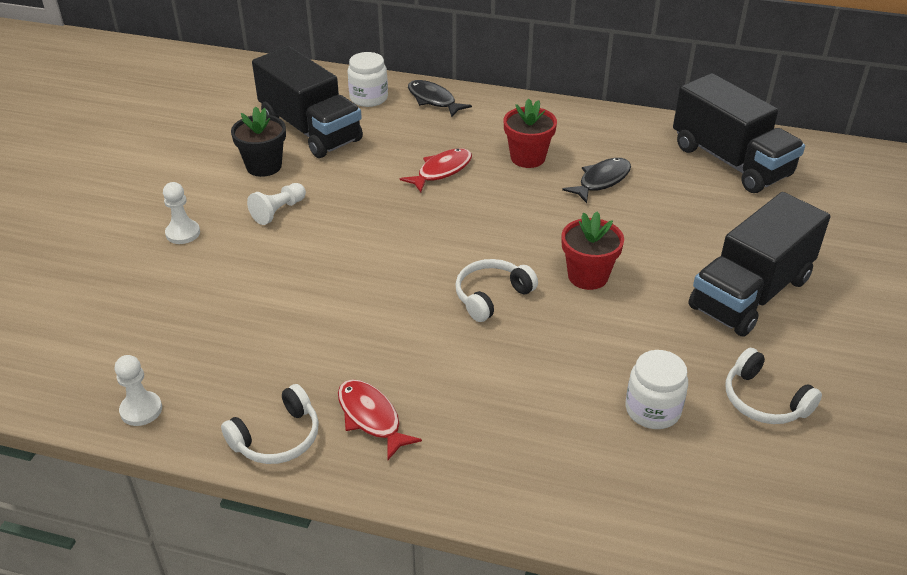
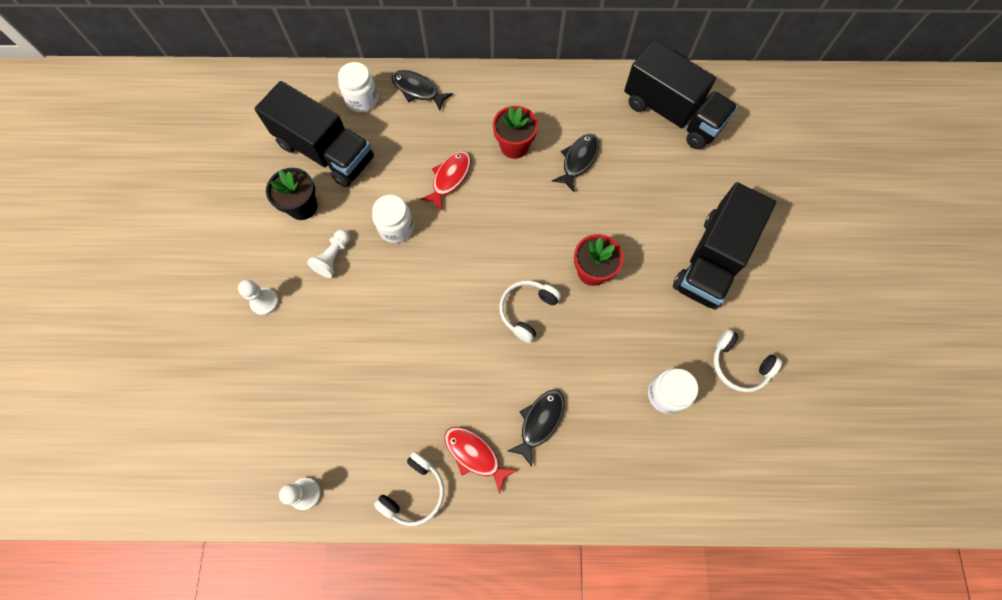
camera: 15 degrees left, 30 degrees up
none -> white jar [372,195,414,243]
none -> black fish [508,389,565,467]

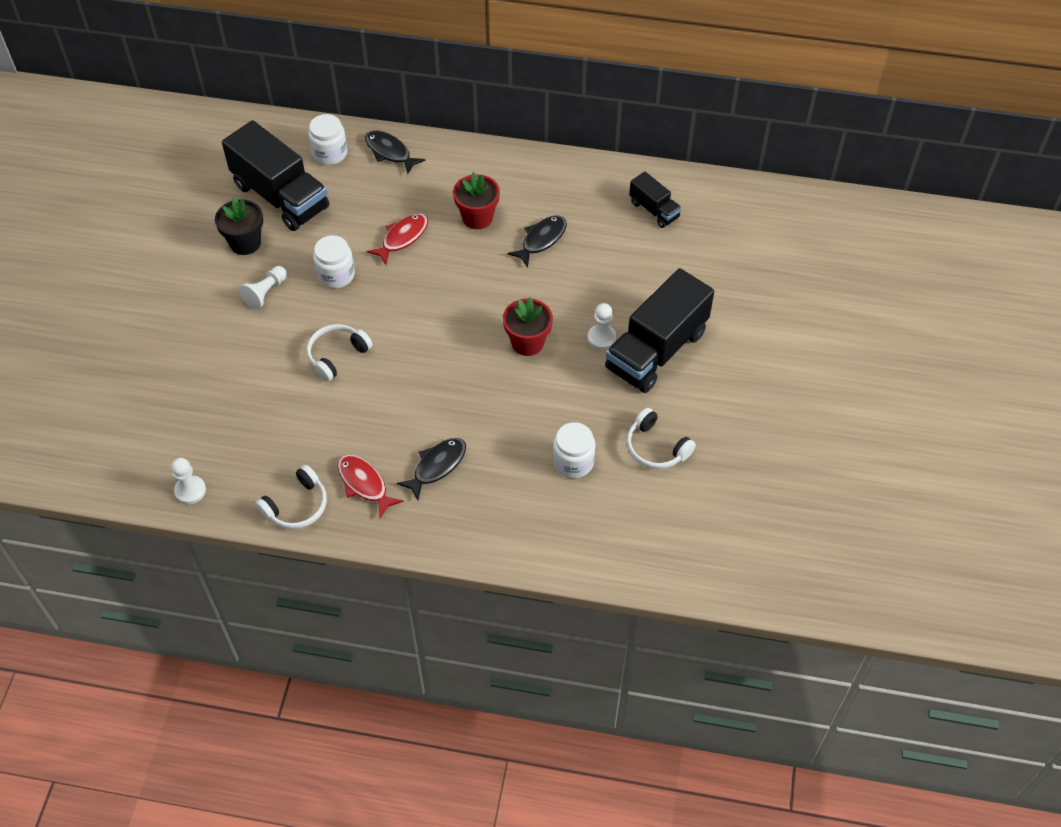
camera: 10 degrees right, 15 degrees down
white pawn [238,280,279,315] -> white pawn moved to [588,303,616,350]
white headphones [499,280,561,343] -> white headphones moved to [307,324,373,382]
black truck [624,40,738,149] -> black truck [629,172,682,228], size x0.50

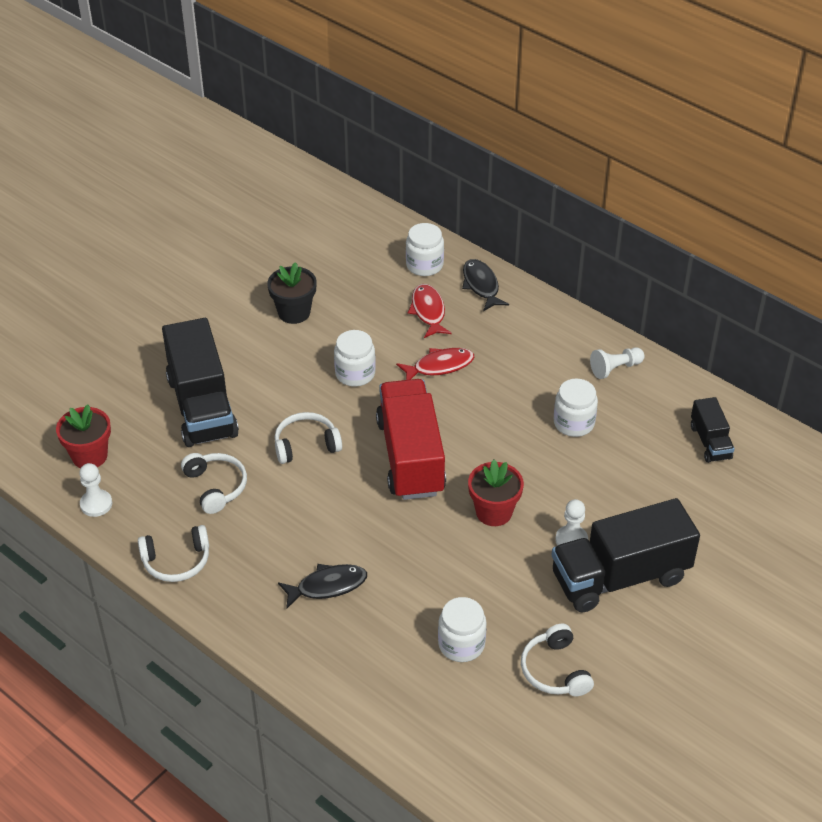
camera: 30 degrees right, 10 degrees down
black truck [222,120,329,231] -> black truck moved to [162,318,239,447]
white pawn [239,266,287,309] -> white pawn moved to [590,347,644,379]
red fish [337,455,404,518] -> red fish moved to [408,284,452,338]
red flower pot [453,172,500,229] -> red flower pot moved to [56,405,111,468]
black fish [507,215,567,267] -> white jar [554,379,598,437]
none -> white headphones [181,453,247,514]
none -> red truck [376,379,446,500]

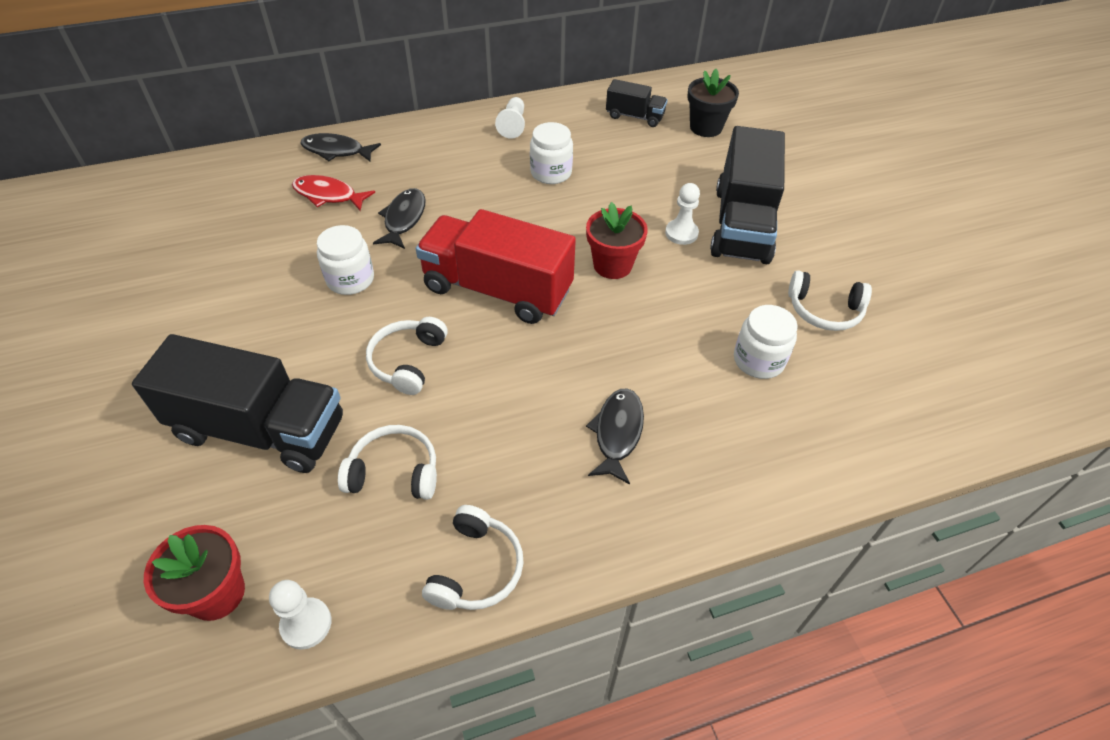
camera: 60 degrees left, 5 degrees up
black flower pot [267,262,317,324] -> black flower pot moved to [687,69,739,137]
red fish [396,348,474,380] -> black fish [373,188,426,249]
white jar [406,223,444,276] -> none

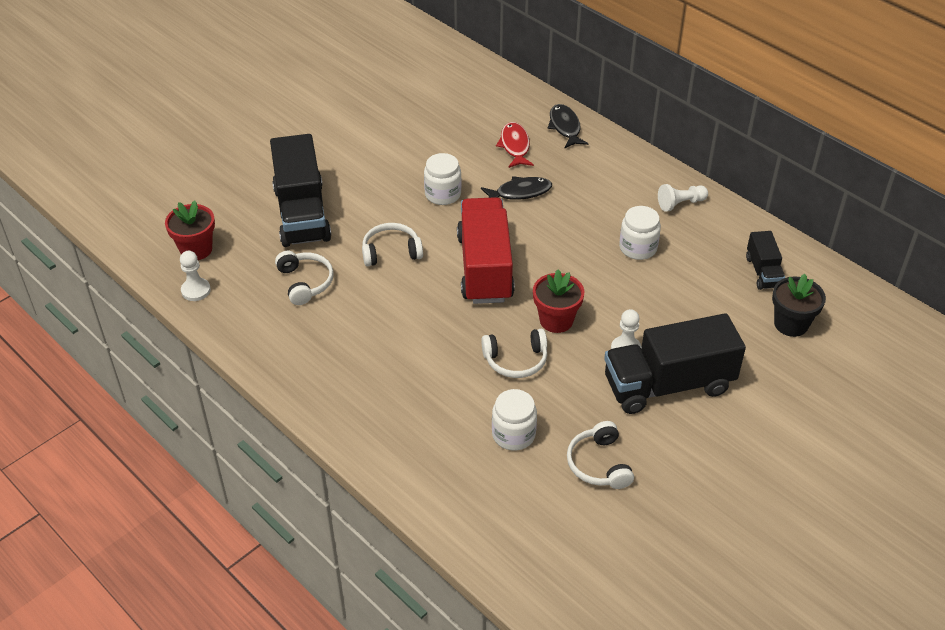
camera: 65 degrees right, 5 degrees down
white headphones [422,505,524,610] -> white headphones moved to [481,328,547,378]
black fish [586,388,644,485] -> none

